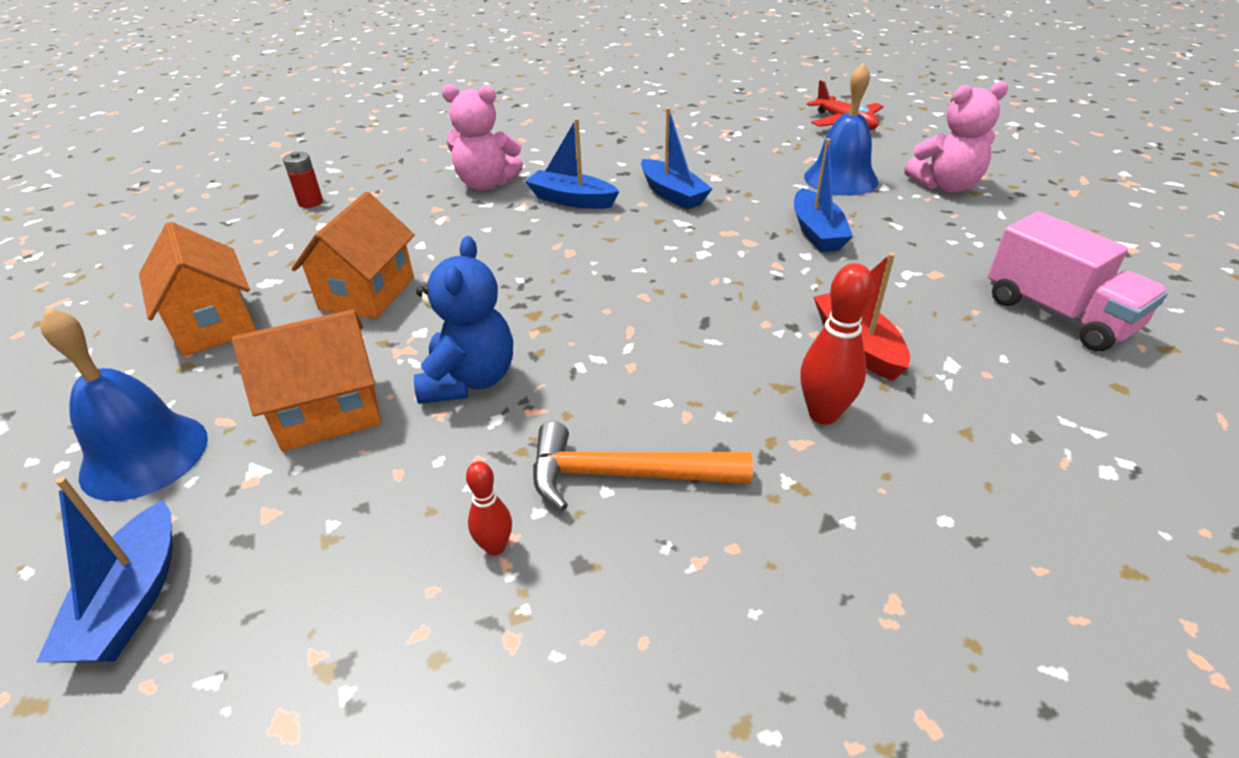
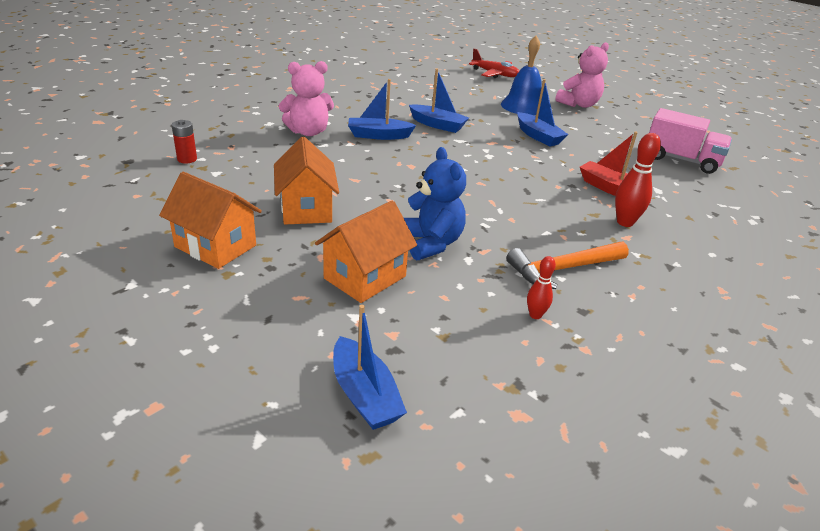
camera: 30 degrees left, 5 degrees down
blue bell [40,308,208,501] -> none

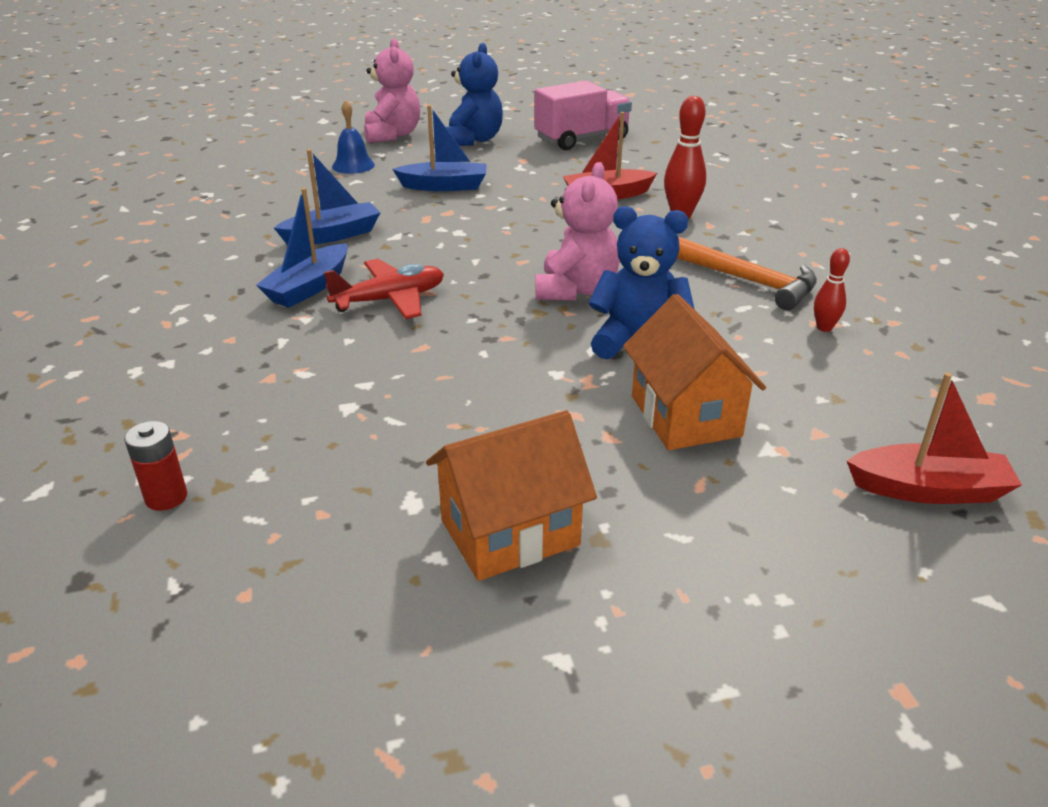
camera: 55 degrees left, 0 degrees up
orange house [274,137,339,224] -> none
pink teddy bear [279,61,334,136] -> pink teddy bear moved to [535,162,620,301]
blue boat [333,305,407,430] -> red boat [847,373,1022,504]
red plane [469,49,519,78] -> red plane moved to [324,259,444,319]
blue bell [501,36,542,115] -> blue bell [332,100,375,174], size x0.62
orange hammer [506,242,629,289] -> orange hammer turned 60 degrees counterclockwise [677,237,817,310]
none -> blue teddy bear [446,43,503,146]

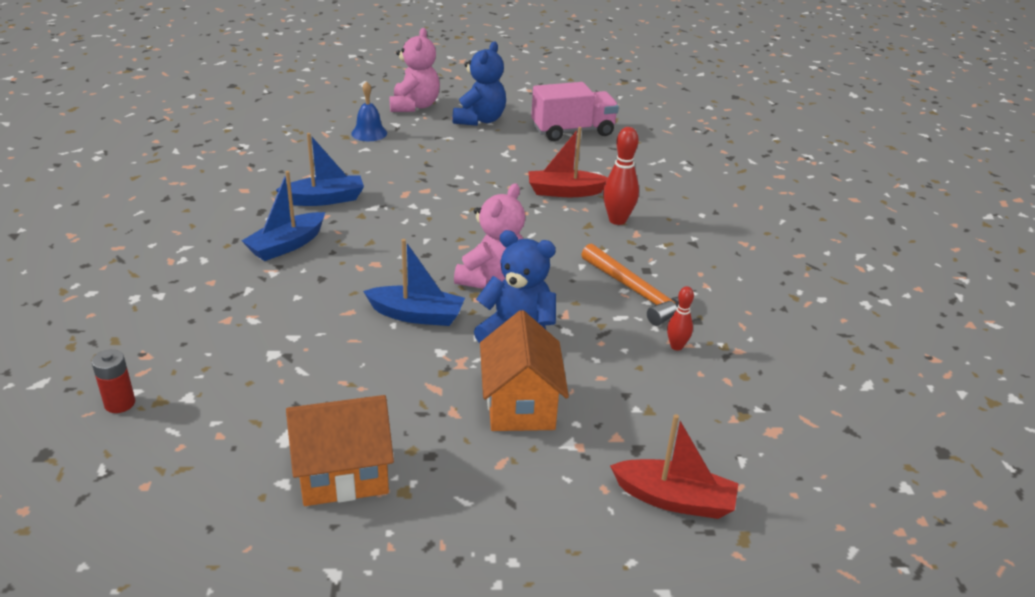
camera: 10 degrees right, 0 degrees up
red plane [324,259,444,319] -> none
blue boat [392,105,487,191] -> blue boat moved to [363,239,465,326]

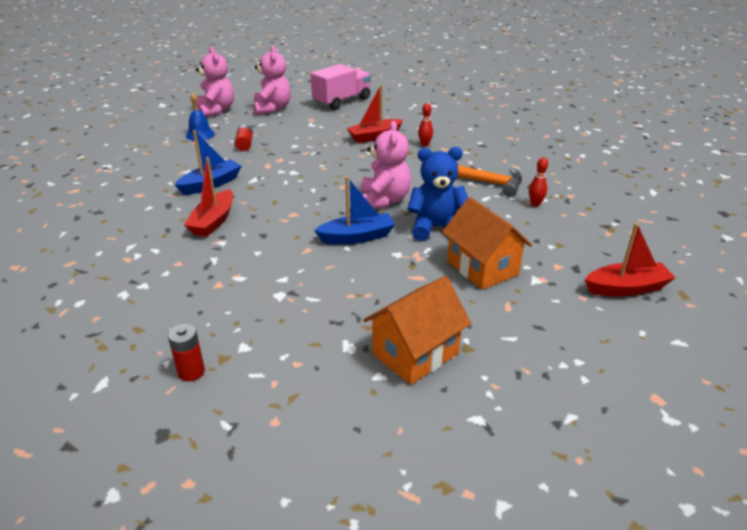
camera: 25 degrees left, 0 degrees up
blue boat [242,171,325,261] -> red boat [184,157,233,237]
blue teddy bear [452,41,506,126] -> pink teddy bear [253,46,291,115]
red bowling pin [603,127,639,225] -> red bowling pin [418,103,433,146], size x0.59
none -> red battery [235,124,253,151]

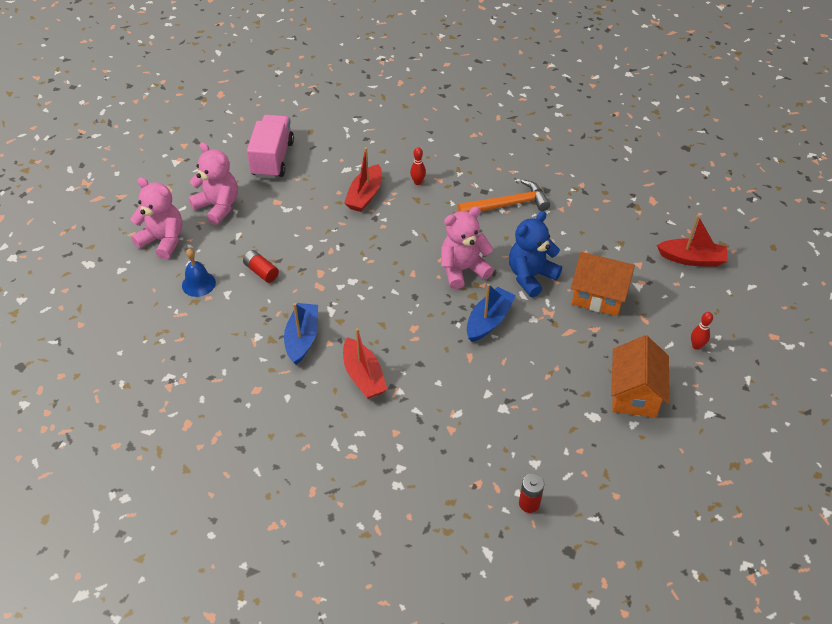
camera: 40 degrees left, 15 degrees up
pink teddy bear [361,121,411,209] -> pink teddy bear turned 75 degrees counterclockwise [441,207,494,289]
red bowling pin [529,157,548,207] -> red bowling pin moved to [691,312,713,350]
red boat [585,223,676,296] -> red boat turned 60 degrees clockwise [657,215,728,267]

